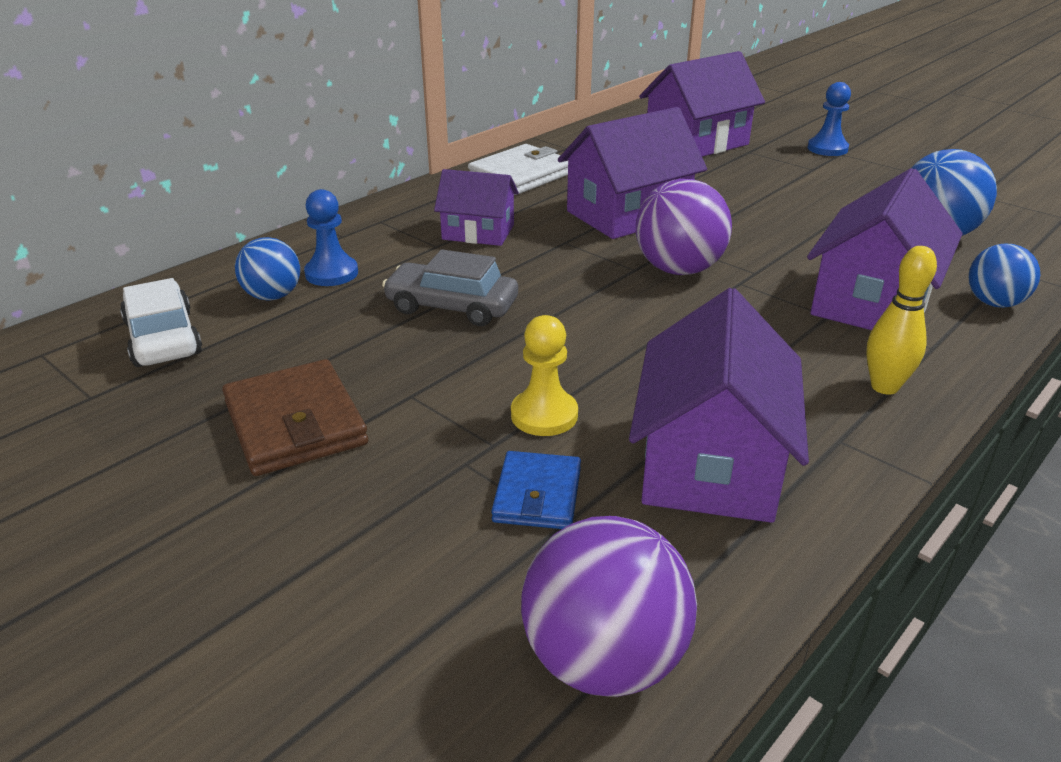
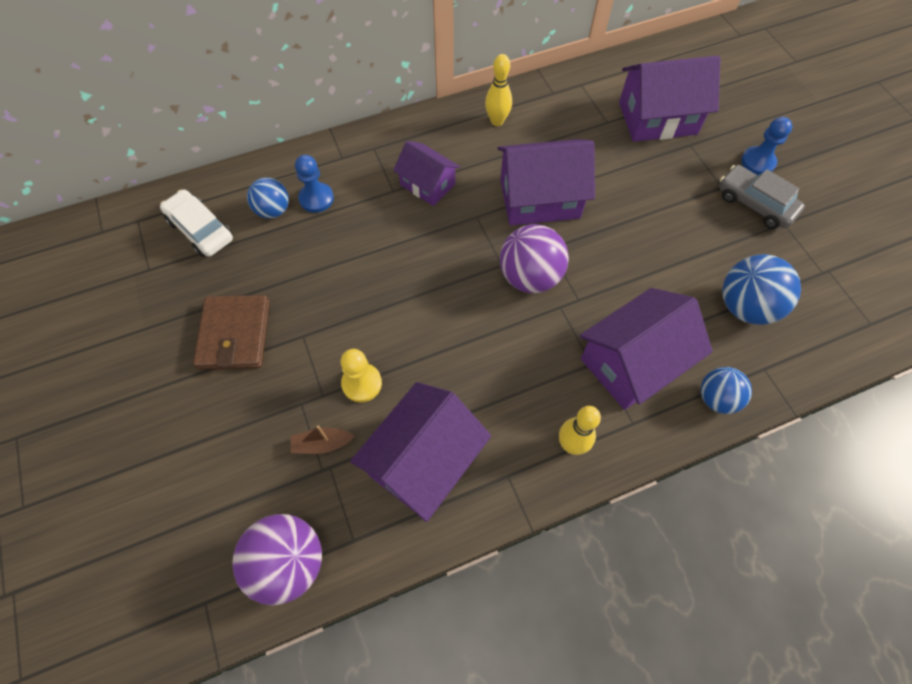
camera: 25 degrees right, 30 degrees up
white car [120,278,202,367] -> white car turned 45 degrees counterclockwise [160,190,233,257]
grey car [382,249,518,326] -> grey car moved to [719,165,805,229]
white wallet [468,144,568,195] -> yellow bowling pin [485,54,512,126]
blue wallet [491,451,581,529] -> brown boat [291,426,355,454]

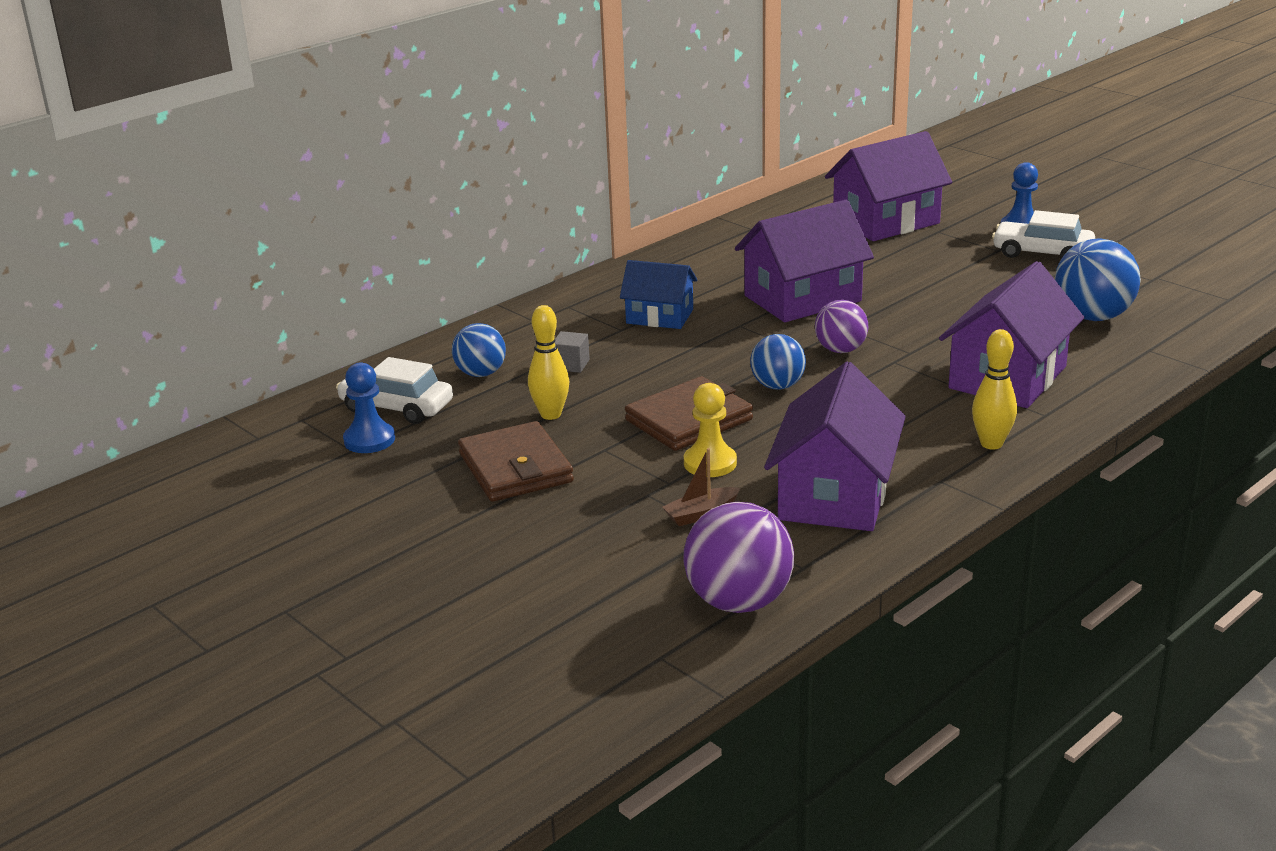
camera: 20 degrees left, 35 degrees down
blue pawn [295,155,334,213] -> blue pawn moved to [343,362,395,453]
purple house [393,141,460,206] -> blue house [620,260,698,329]
yellow bowling pin [485,54,512,126] -> yellow bowling pin moved to [528,305,570,420]
purple ball [500,224,569,293] -> purple ball [815,300,868,353], size x0.63
blue ball [701,367,752,414] -> blue ball moved to [750,334,806,390]
grey car [719,165,805,229] -> white car [992,210,1095,259]
none -> grey cube [555,331,590,373]
none -> brown wallet [625,376,753,451]

